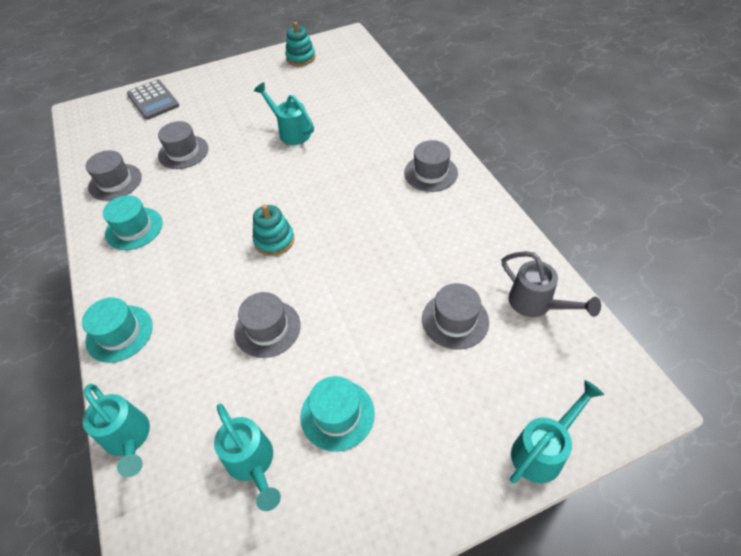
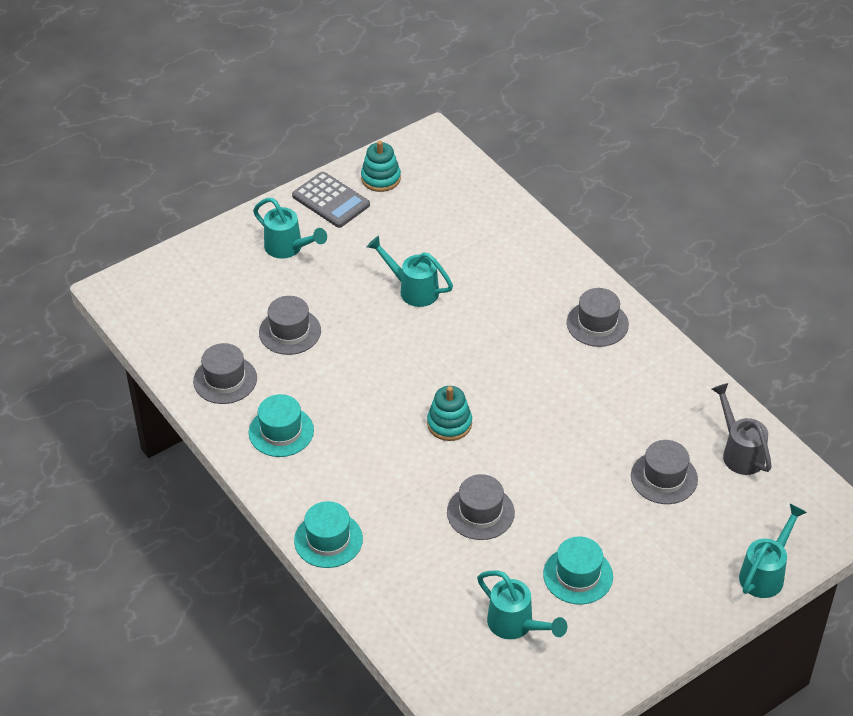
camera: 15 degrees left, 5 degrees down
turquoise watering can [83,384,150,477] -> turquoise watering can moved to [253,198,327,259]
grey calculator [127,79,180,120] -> grey calculator moved to [292,172,370,228]
grey watering can [502,251,601,317] -> grey watering can turned 150 degrees counterclockwise [712,383,772,475]

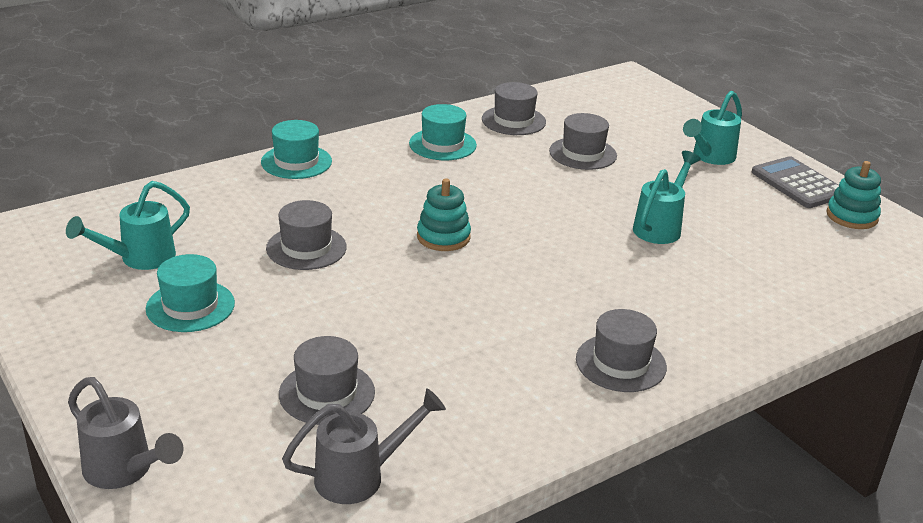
camera: 90 degrees right, 15 degrees down
grey calculator [292,172,370,228] -> grey calculator turned 105 degrees clockwise [752,156,839,208]
turquoise watering can [739,504,807,598] -> grey watering can [68,377,184,489]

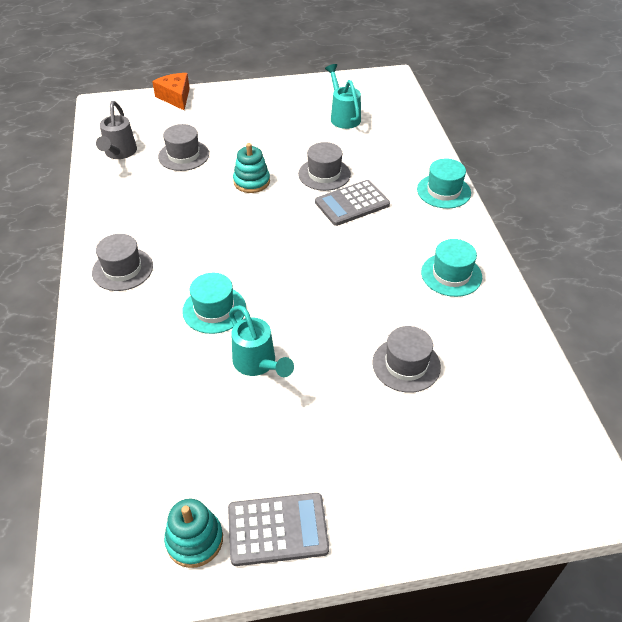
camera: 115 degrees right, 15 degrees up
grey watering can [68,377,184,489] -> orange cheese [152,73,190,110]
turquoise hat [146,254,235,332] -> turquoise hat moved to [182,273,246,334]
turquoise stacking toy [417,178,471,251] -> turquoise stacking toy moved to [233,143,270,193]
grey hat [482,82,546,135] -> none
turquoise watering can [683,91,742,165] -> none
none -> grey calculator [315,180,390,226]

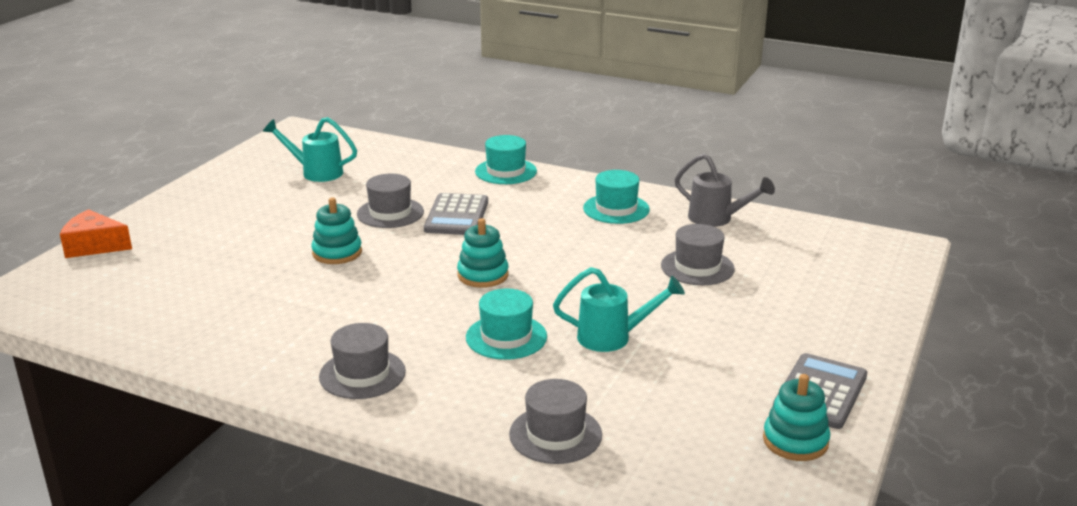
camera: 55 degrees left, 20 degrees down
grey watering can [96,101,137,159] -> grey watering can moved to [675,153,775,227]
grey hat [158,124,209,171] -> grey hat moved to [509,379,602,464]
none -> turquoise stacking toy [457,218,509,288]

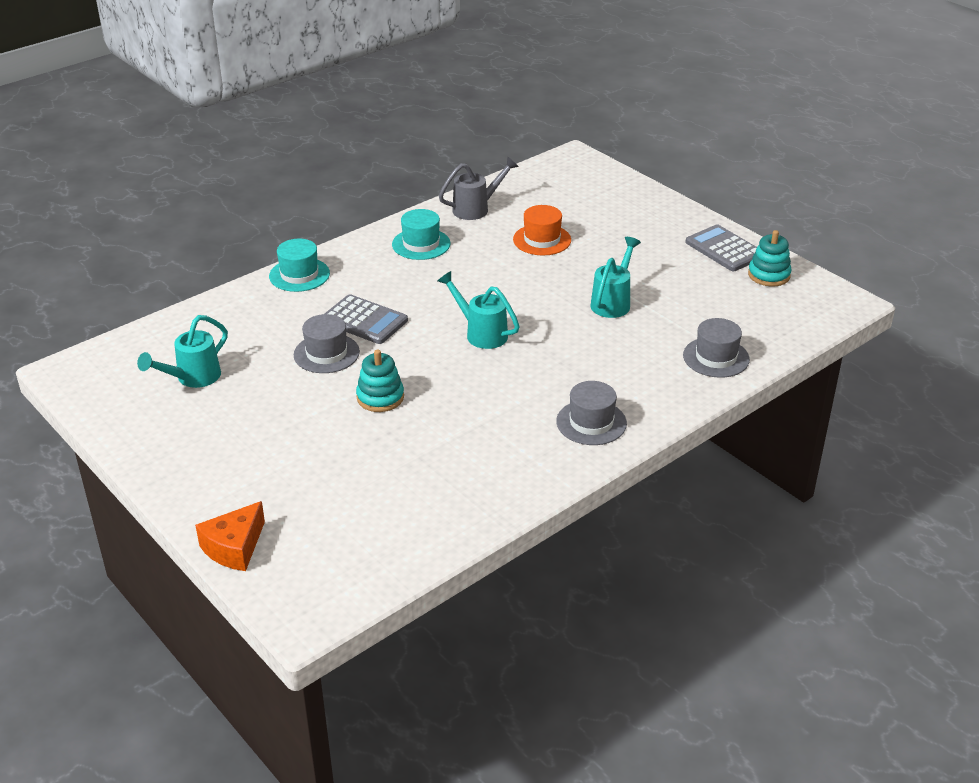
camera: 65 degrees left, 10 degrees up
turquoise stacking toy [457,218,509,288] -> turquoise watering can [438,271,520,349]
turquoise hat [466,289,547,360] -> none
grey hat [661,224,735,285] -> orange hat [513,205,571,255]

